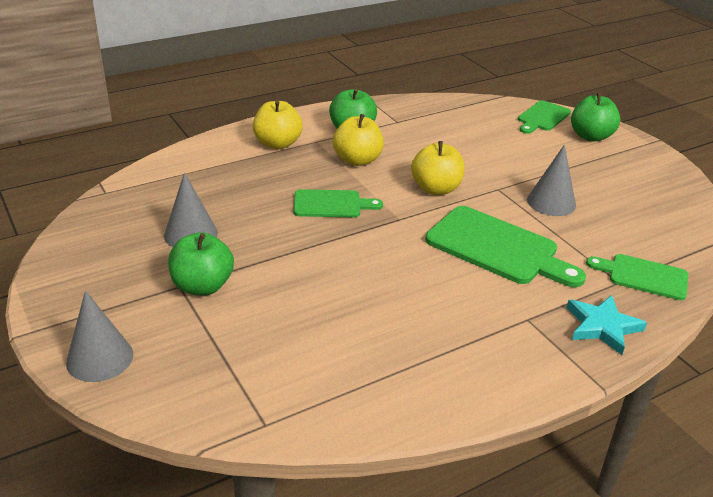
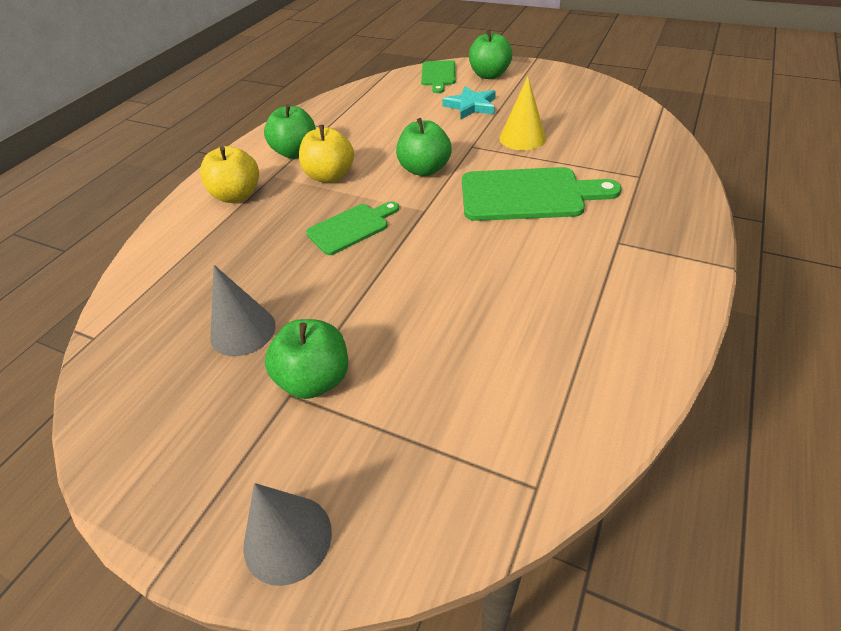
camera: 30 degrees left, 10 degrees up
yellow apple [411,141,465,195] -> green apple [396,118,452,176]
grey cone [527,145,576,216] -> yellow cone [500,76,546,150]
turquoise star [566,295,647,355] -> turquoise star moved to [442,86,496,119]
green cutting board [586,254,688,300] -> none

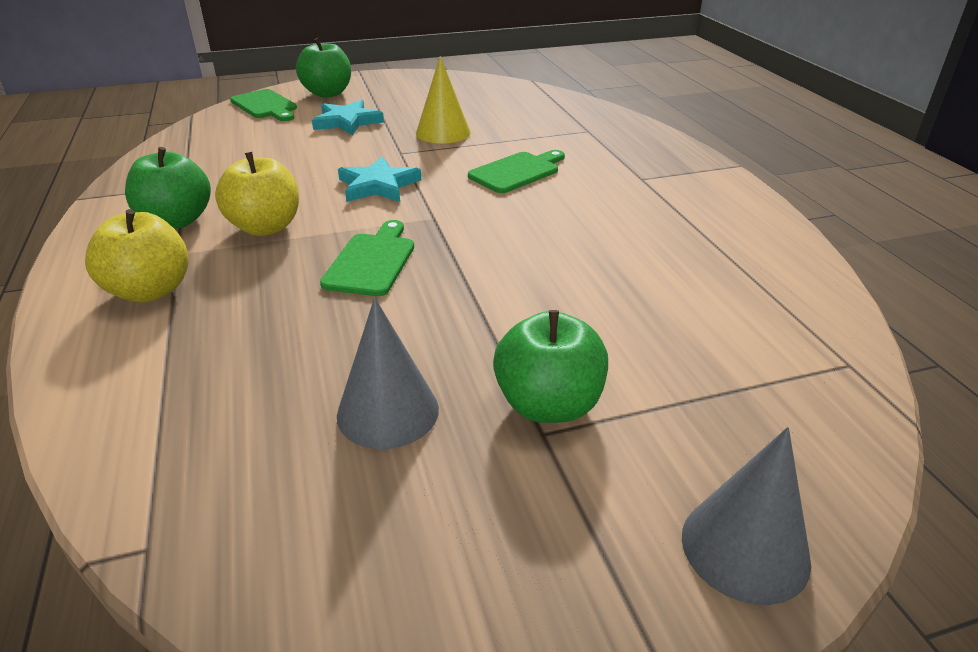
camera: 45 degrees left, 10 degrees down
green apple [396,118,452,176] -> turquoise star [338,156,421,202]
green cutting board [462,167,622,221] -> green cutting board [468,150,565,193], size x0.60

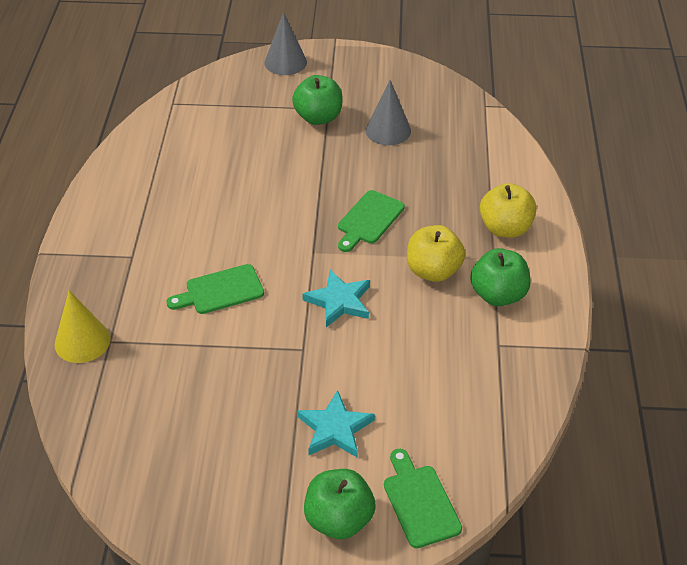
camera: 160 degrees left, 10 degrees up
yellow cone [416,56,471,144] -> yellow cone moved to [55,290,111,363]

